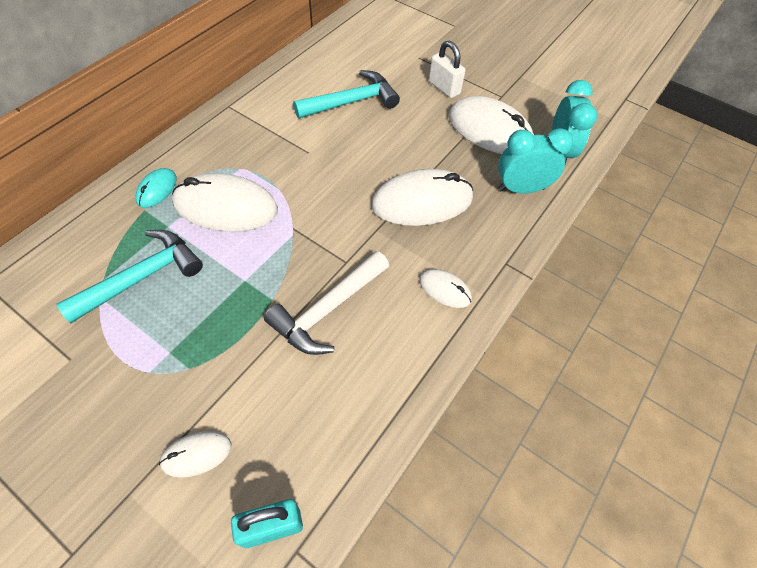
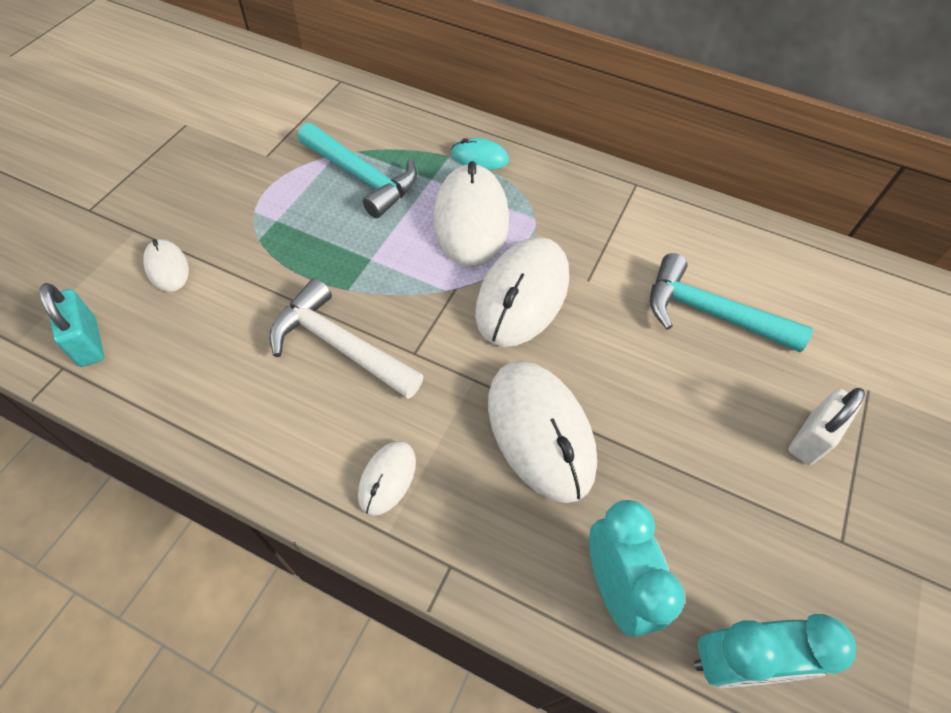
camera: 80 degrees right, 0 degrees up
turquoise hammer [293,70,400,118] -> turquoise hammer turned 150 degrees clockwise [650,253,813,352]
white mouse [449,96,534,154] -> white mouse moved to [475,237,569,347]

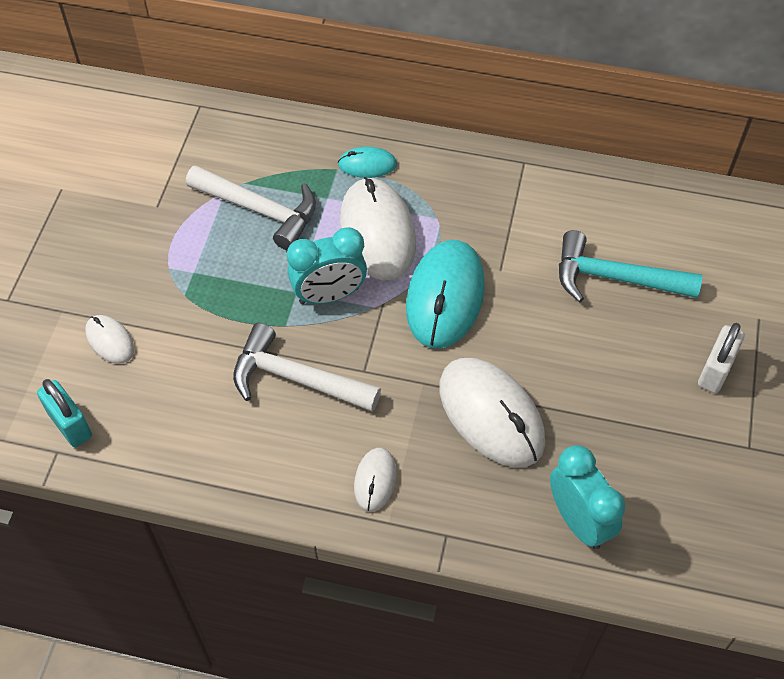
camera: 10 degrees left, 0 degrees up
turquoise hammer [298,123,417,218] -> white hammer [186,165,316,250]
white mouse [475,237,569,347] -> turquoise mouse [406,240,485,348]
turquoise clock [694,614,856,688] -> turquoise clock moved to [287,227,367,304]

